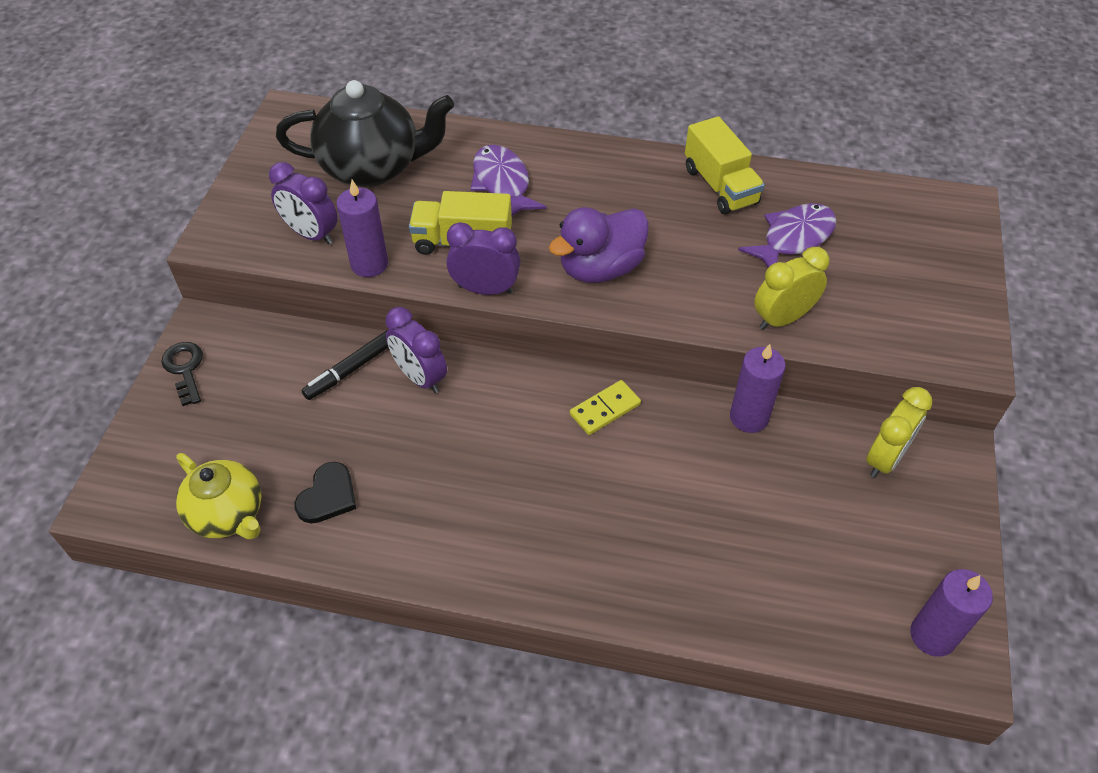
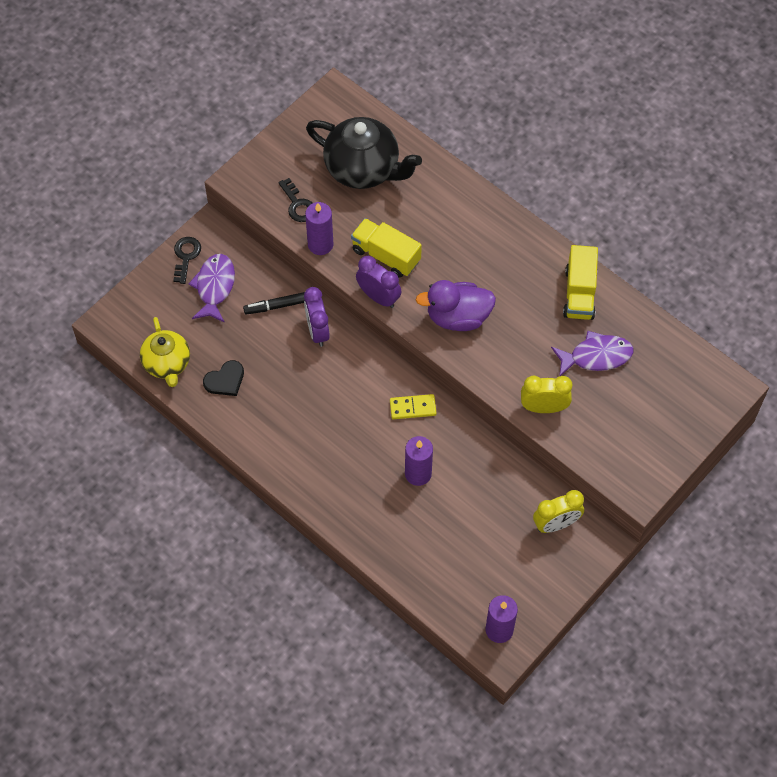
camera: 30 degrees right, 10 degrees up
purple clock [269,162,338,245] -> black key [278,178,312,222]
purple fish [470,145,546,216] -> purple fish moved to [188,254,235,323]
purple candle [730,344,786,433] -> purple candle moved to [405,436,433,486]

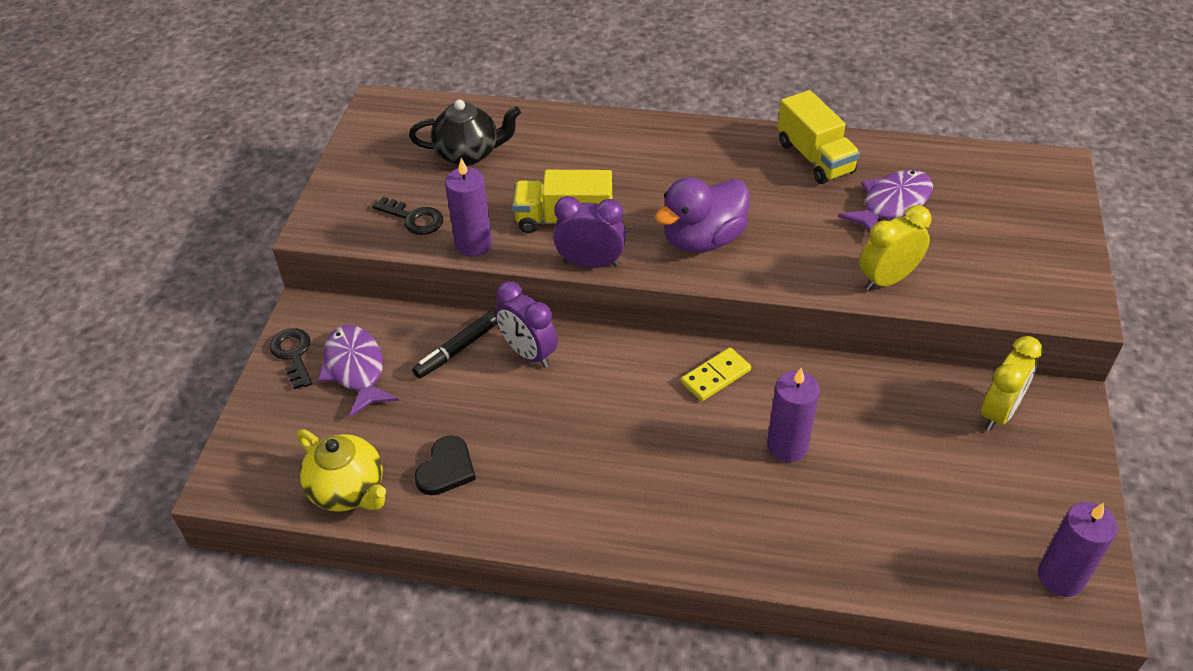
camera: 30 degrees left, 15 degrees down
black teapot [306,117,422,189] -> black teapot [409,99,521,166], size x0.64

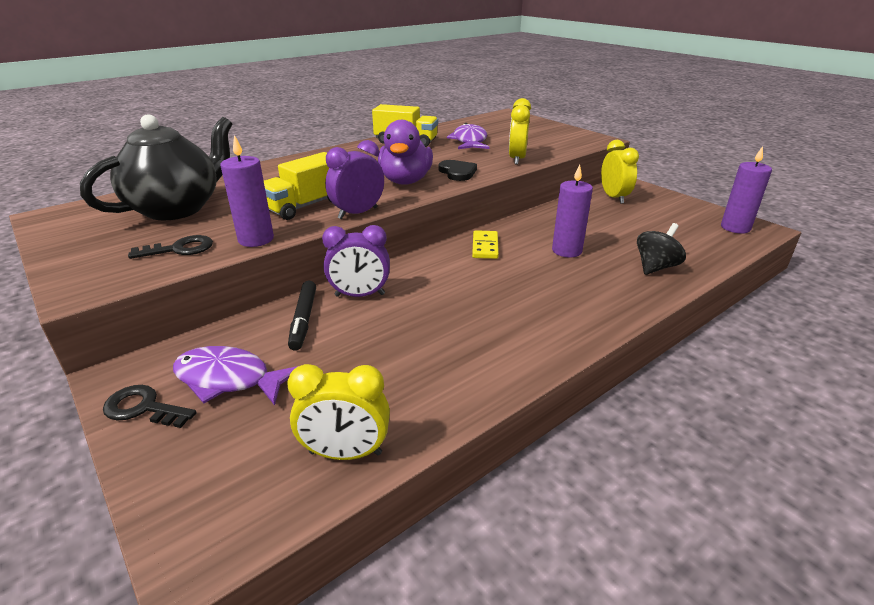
camera: 50 degrees left, 15 degrees down
yellow teapot [297,429,386,512] -> yellow clock [287,364,390,460]
black teapot [409,99,521,166] -> black teapot [80,114,232,220], size x1.55
black heart [414,435,476,495] -> black heart moved to [439,160,477,181]
none -> black spinning top [637,223,686,275]

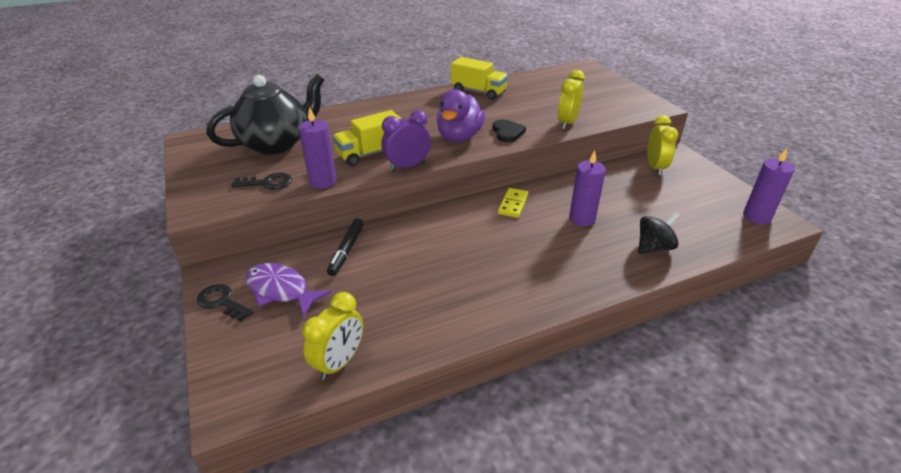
camera: 15 degrees right, 5 degrees up
yellow clock [287,364,390,460] -> yellow clock turned 75 degrees counterclockwise [302,292,363,380]
purple clock [322,225,390,297] -> none
purple fish [447,123,489,149] -> none

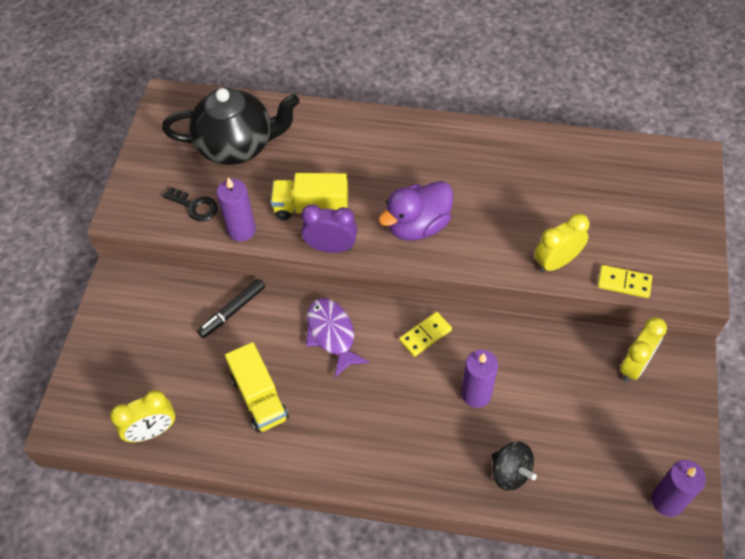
camera: 35 degrees right, 20 degrees up
black key [197,284,253,321] -> none
purple fish [245,263,332,317] -> purple fish moved to [306,298,370,377]
yellow truck [451,57,508,100] -> yellow truck moved to [225,342,289,433]
black heart [492,119,526,142] -> none
black spinning top [638,211,680,254] -> black spinning top turned 45 degrees clockwise [492,442,537,490]
none -> yellow domino [598,265,652,298]

